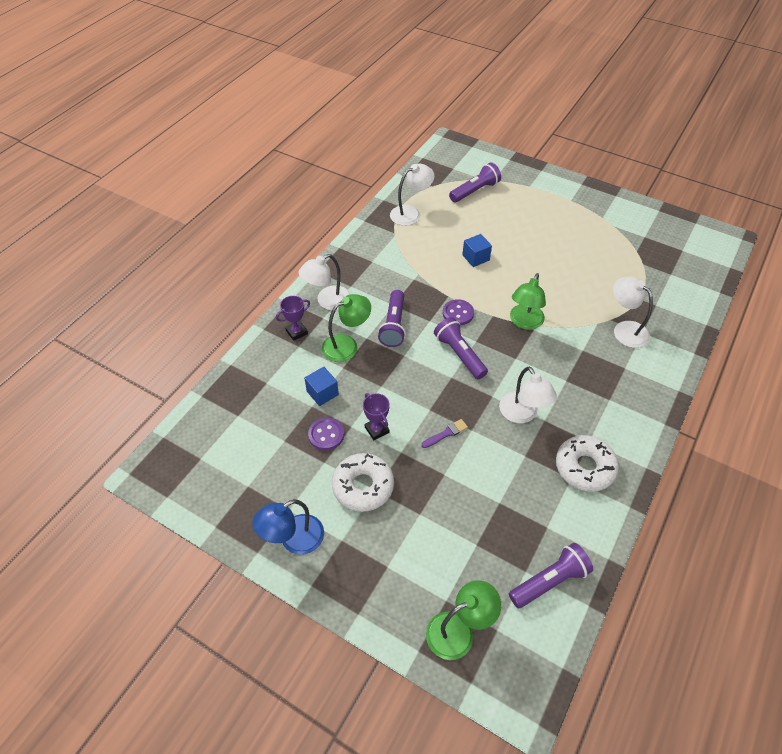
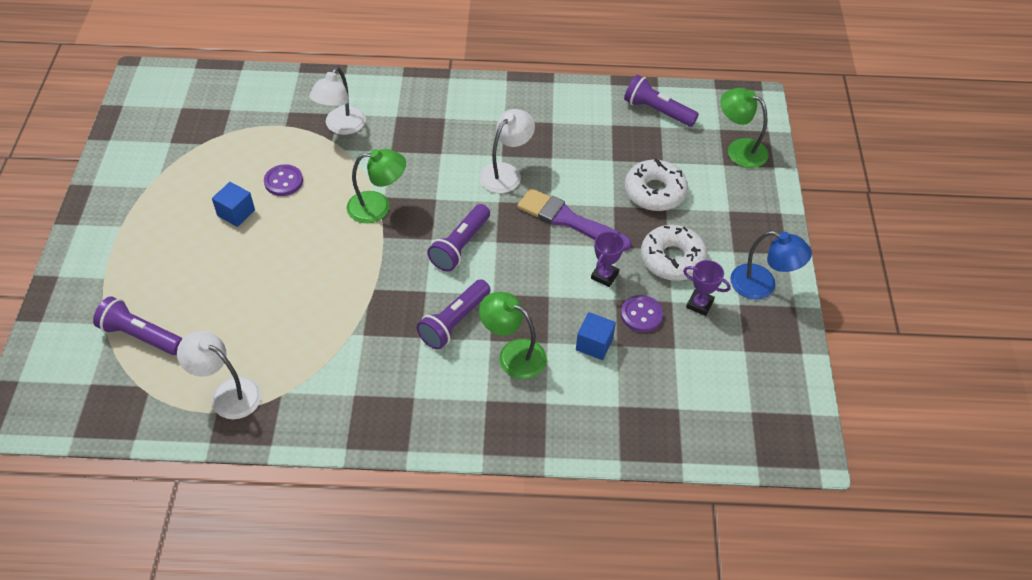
camera: 120 degrees left, 0 degrees up
purple trophy [276,296,310,341] -> purple trophy moved to [683,260,731,316]
white lamp [299,254,351,310] -> none
purple flashlight [378,290,406,347] -> purple flashlight turned 150 degrees clockwise [417,279,491,350]
purple brush [422,419,468,448] -> purple brush [517,188,632,251], size x2.16
purple button [443,299,474,325] -> purple button moved to [264,164,303,196]
blue cube [462,234,492,267] -> blue cube moved to [212,182,255,227]
white donut [556,435,619,492] -> white donut moved to [625,159,688,211]

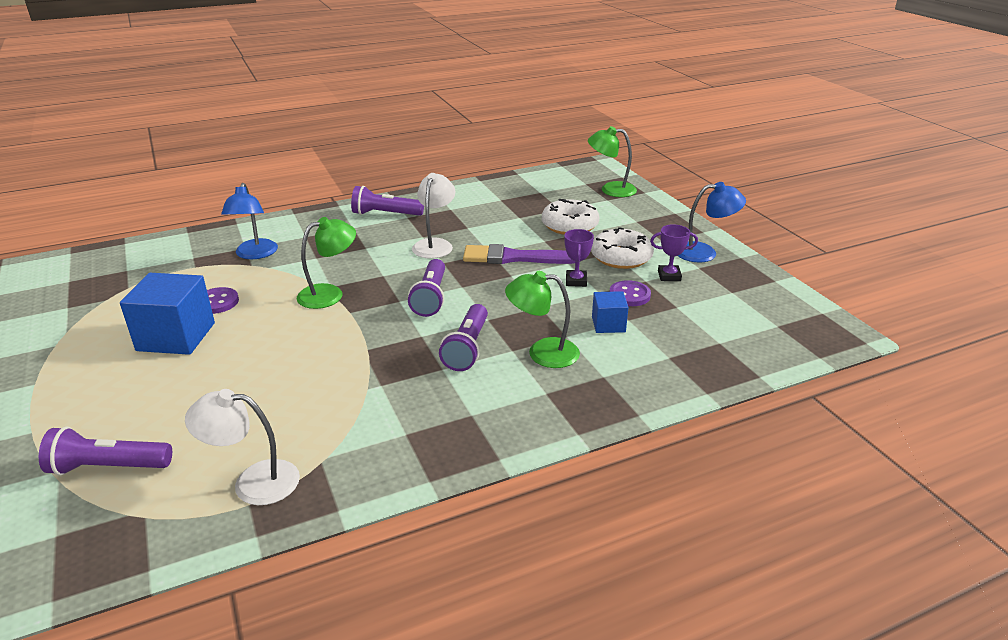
camera: 25 degrees left, 20 degrees down
blue cube [212,182,255,227] -> blue cube [120,273,215,355], size x1.86
white lamp [309,67,366,135] -> blue lamp [221,183,278,259]
purple flashlight [624,75,699,127] -> purple flashlight moved to [351,186,424,216]

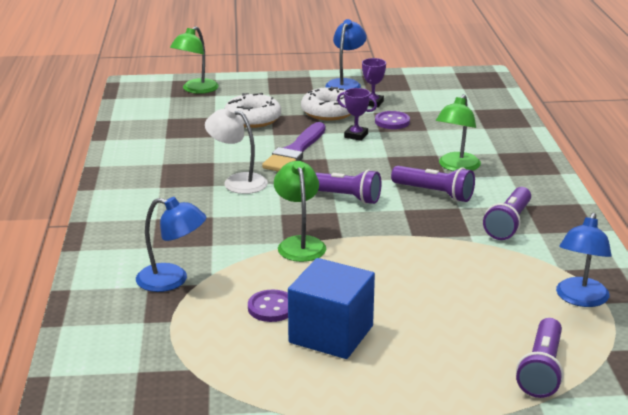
camera: 70 degrees left, 5 degrees down
white lamp [185,389,300,505] -> blue lamp [556,213,612,307]
purple flashlight [351,186,424,216] -> purple flashlight moved to [483,187,531,240]
blue cube [592,291,629,333] -> none

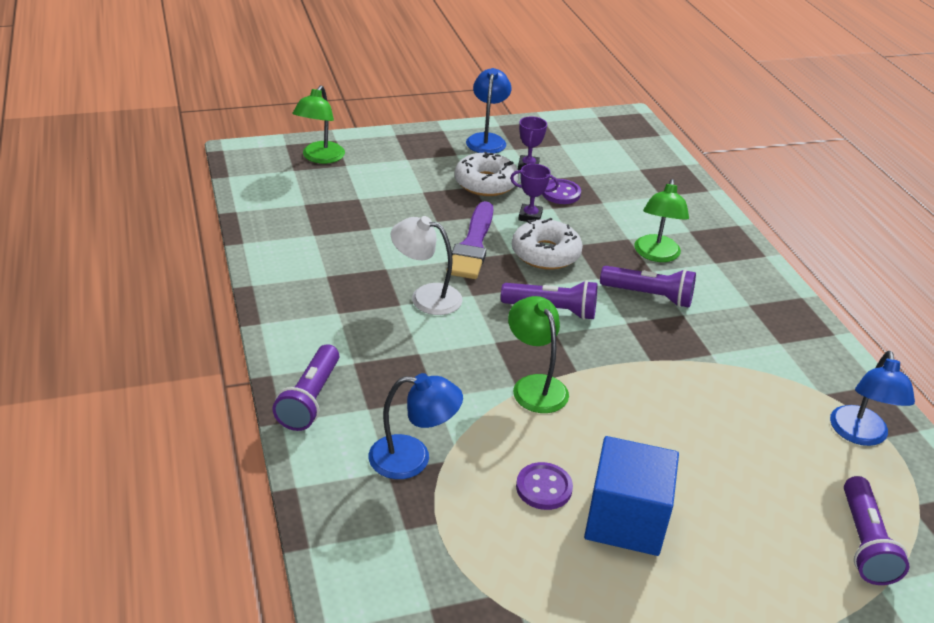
camera: 15 degrees left, 10 degrees up
white donut [224,93,281,128] -> white donut moved to [512,218,583,270]
purple flashlight [483,187,531,240] -> purple flashlight moved to [272,344,339,431]

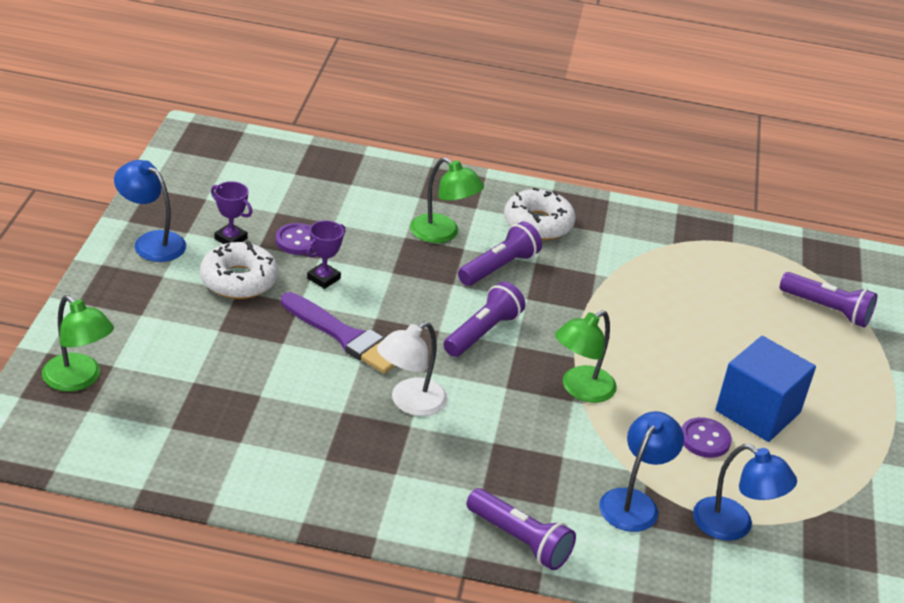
camera: 65 degrees left, 0 degrees up
green lamp [508,296,569,413] -> green lamp turned 45 degrees counterclockwise [555,310,617,403]
white donut [512,218,583,270] -> white donut moved to [504,188,576,240]
blue lamp [830,351,915,446] -> blue lamp moved to [693,444,797,541]

